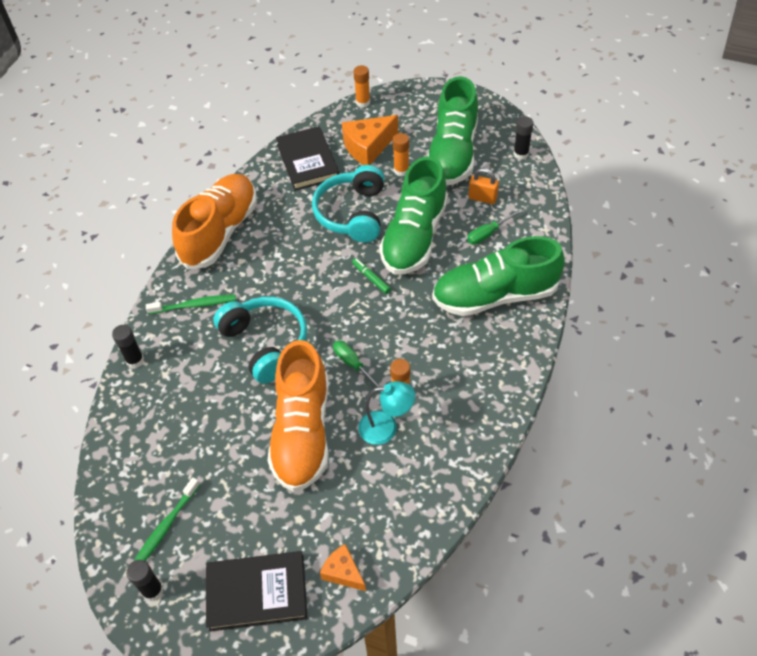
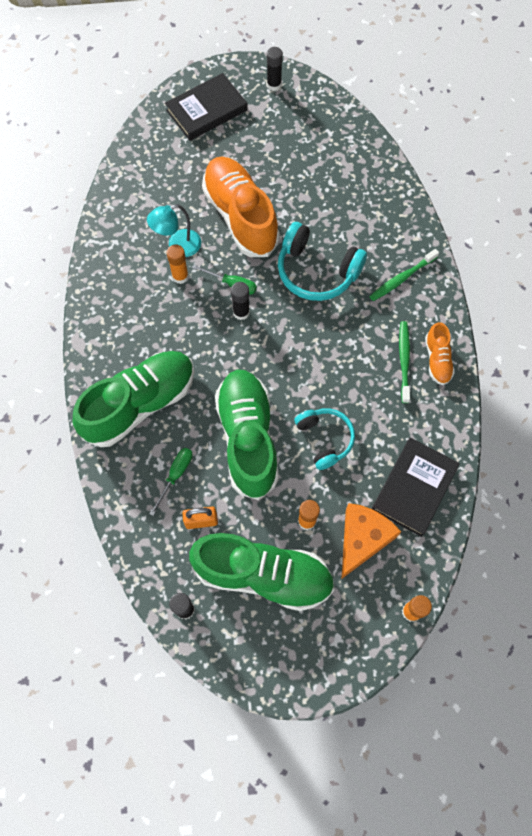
camera: 150 degrees right, 15 degrees up
black glue stick [112,325,144,368] -> black glue stick moved to [231,282,250,320]
green toothbrush [134,477,200,561] -> green toothbrush moved to [399,321,410,403]
orange shoe [172,174,257,269] -> orange shoe [425,322,455,385], size x0.47
black book [276,126,339,191] -> black book turned 75 degrees clockwise [372,438,460,537]
turquoise headphones [312,165,384,242] -> turquoise headphones [294,408,355,470], size x0.66
orange cheese [320,544,366,591] -> none
green marker [352,258,391,294] -> none
green shoe [427,76,478,185] -> green shoe turned 120 degrees clockwise [189,533,334,611]

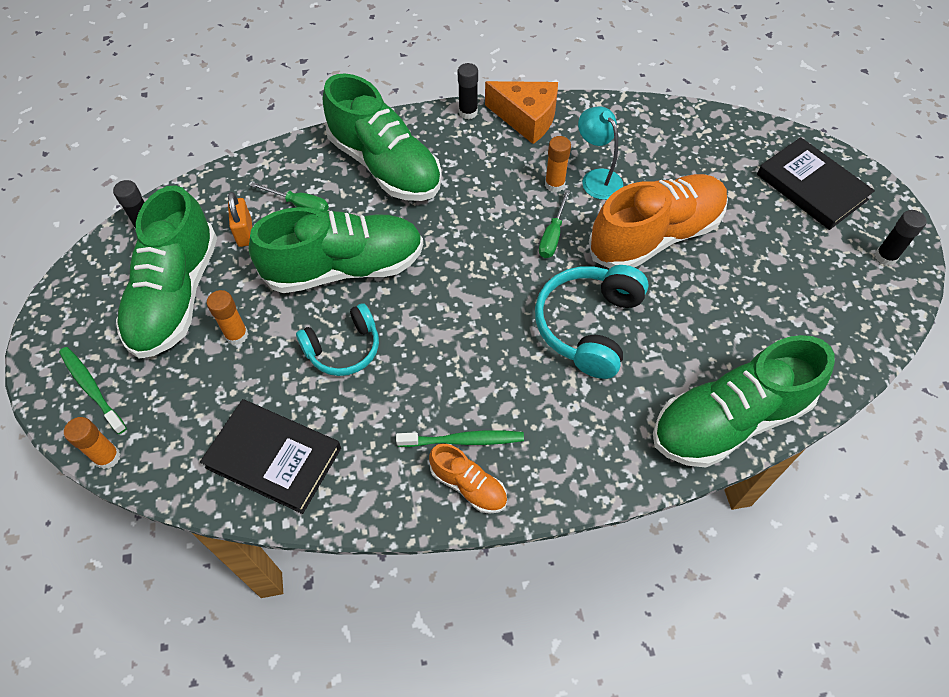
camera: 85 degrees right, 10 degrees down
black glue stick [231,282,250,320] -> black glue stick moved to [458,63,478,120]
orange cheese [342,503,401,579] -> orange cheese moved to [485,81,558,144]
green toothbrush [369,249,439,301] -> green toothbrush moved to [59,347,127,434]
orange shoe [425,322,455,385] -> orange shoe turned 135 degrees counterclockwise [429,444,507,514]
none -> green shoe [653,335,835,468]

